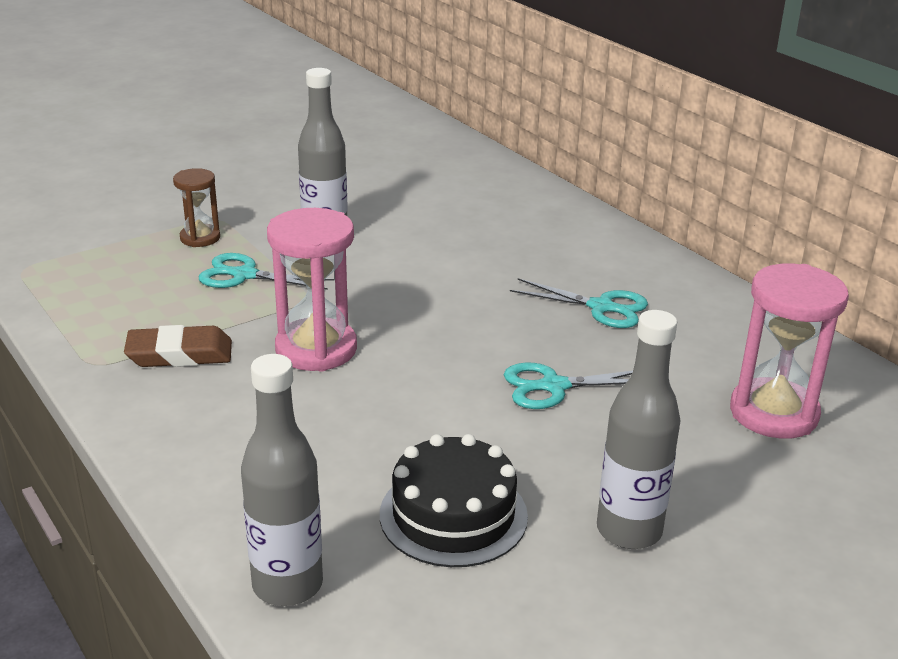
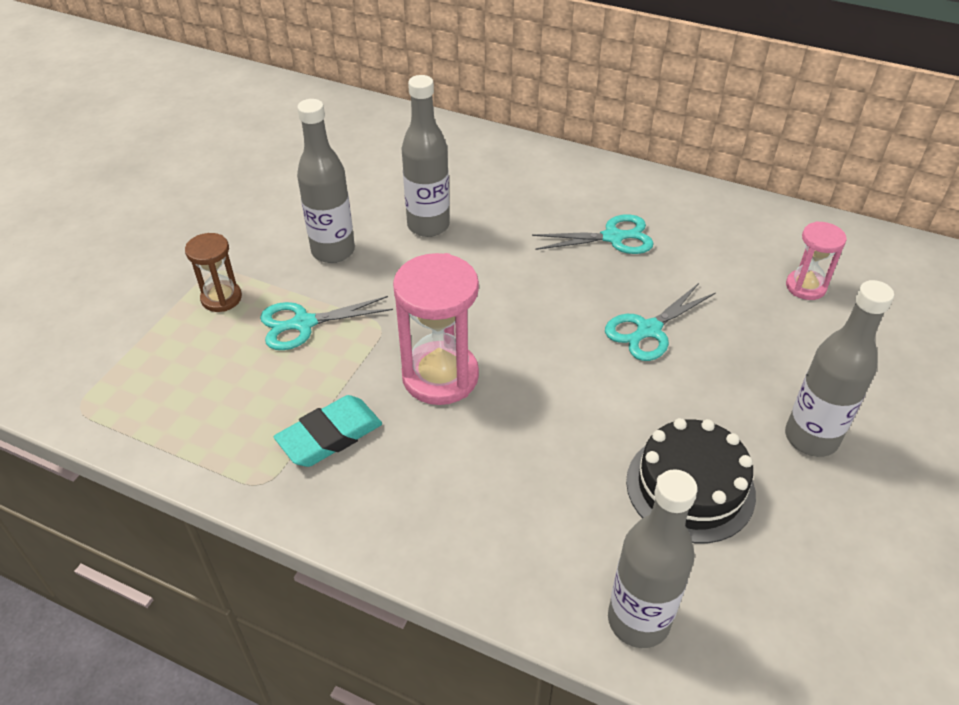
camera: 30 degrees left, 15 degrees up
brown eraser [124,325,232,367] -> turquoise eraser [274,395,382,467]
pink hourglass [730,264,849,439] -> pink hourglass [786,221,847,300], size x0.57
none -> grey bottle [402,75,450,237]

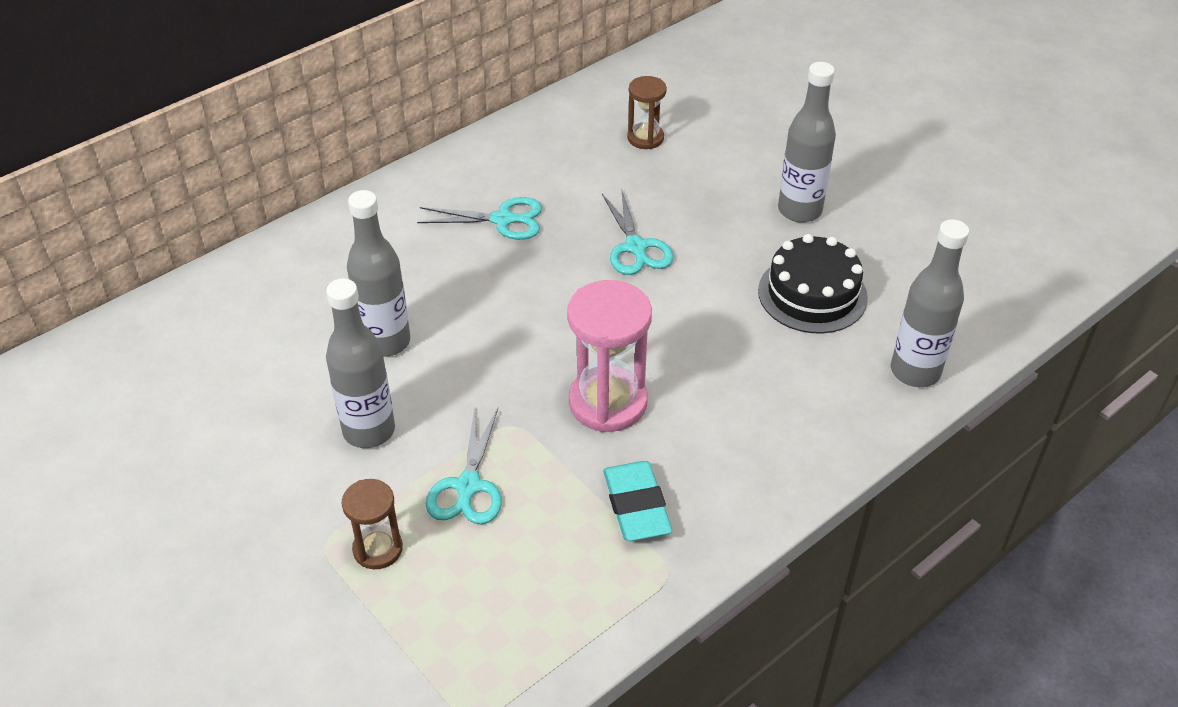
camera: 65 degrees left, 0 degrees up
turquoise scissors [532,214,654,254] -> turquoise scissors turned 75 degrees clockwise [417,197,542,240]
pink hourglass [786,221,847,300] -> brown hourglass [627,76,667,149]

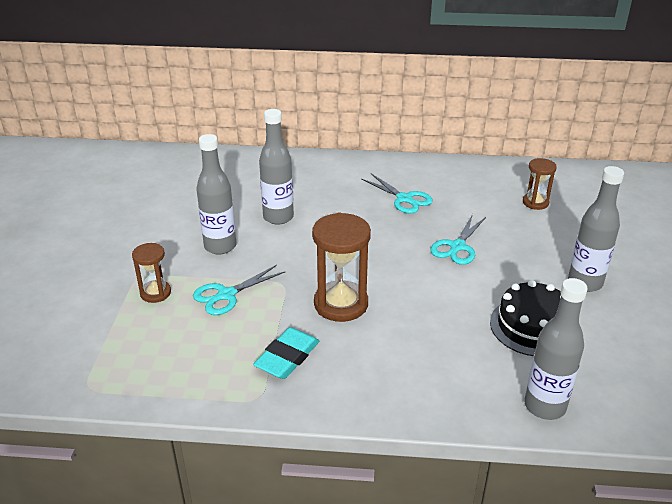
camera: 45 degrees right, 10 degrees down
pink hourglass [567,280,652,432] -> brown hourglass [312,212,371,322]

